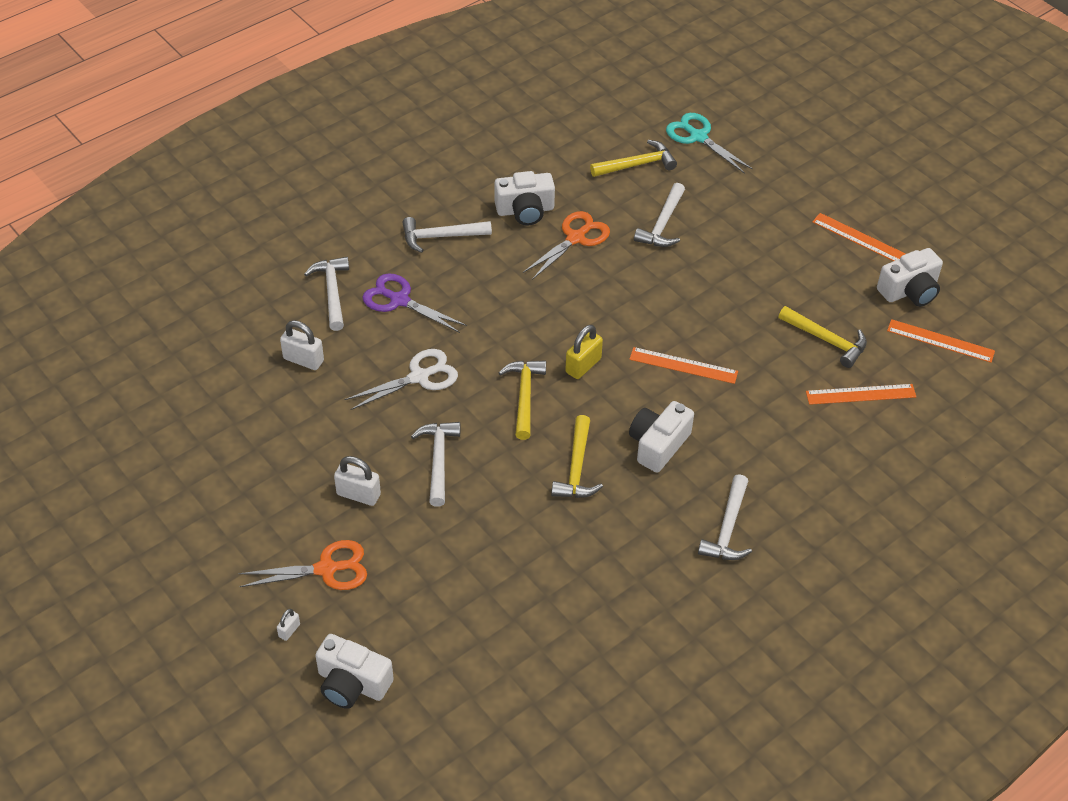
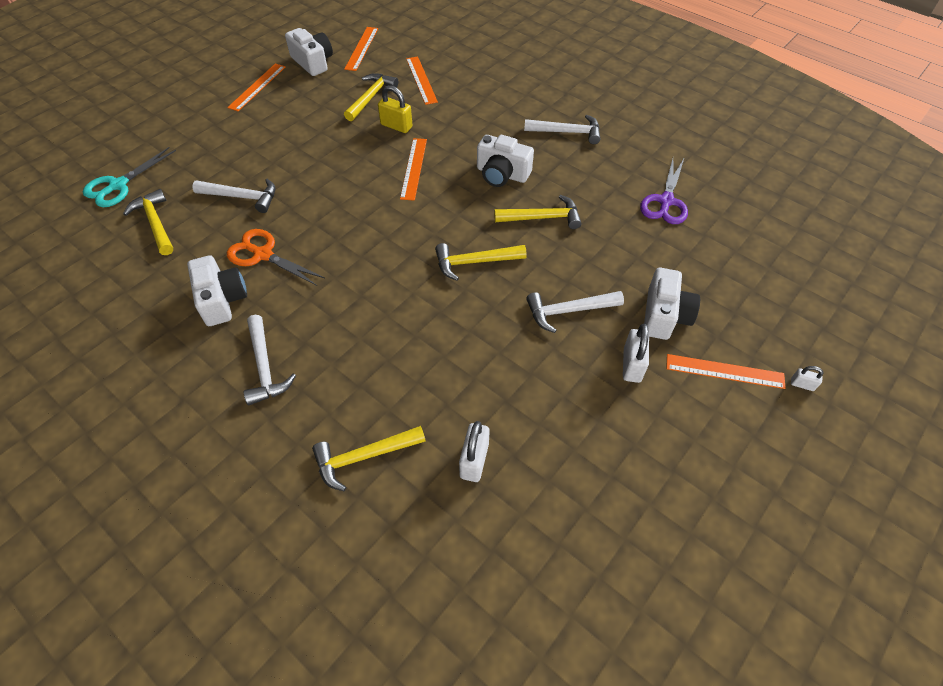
camera: 100 degrees left, 5 degrees up
orange scissors [238,540,367,590] -> orange ruler [666,354,786,389]
white hammer [304,257,349,331] -> yellow hammer [312,426,426,491]
white camera [315,634,394,709] -> white camera moved to [644,268,700,340]
white scissors [345,349,458,410] -> none
purple scissors [362,273,467,333] -> purple scissors moved to [640,159,688,224]
yellow padlock [565,325,603,379] -> yellow padlock moved to [378,85,412,133]

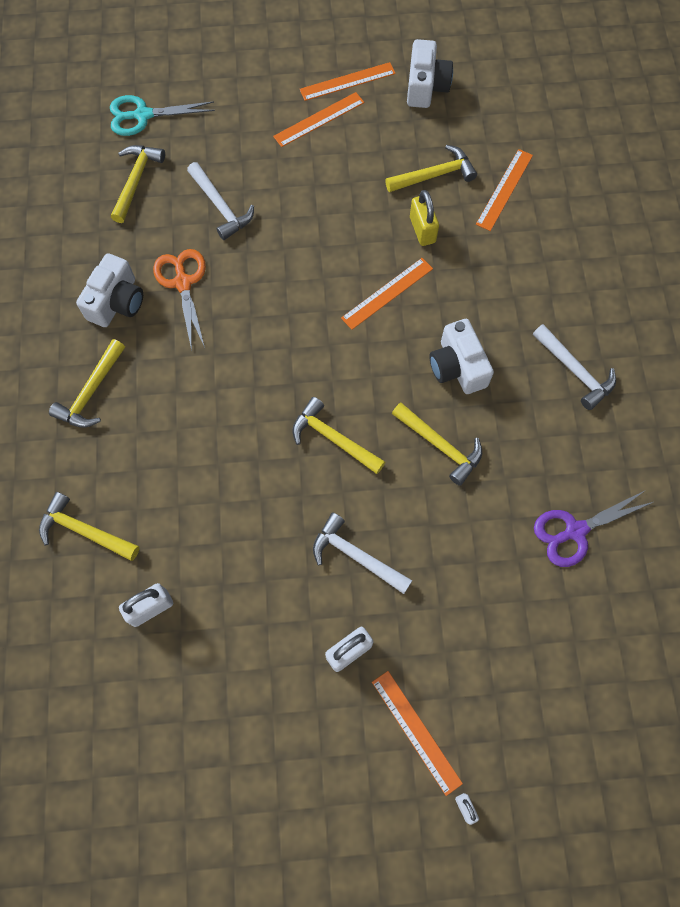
camera: 45 degrees right, 15 degrees up
white hammer [244,315,296,405] -> yellow hammer [49,339,125,428]
orange ruler [344,27,378,71] -> orange ruler moved to [273,92,364,147]
white camera [644,268,700,340] -> none

